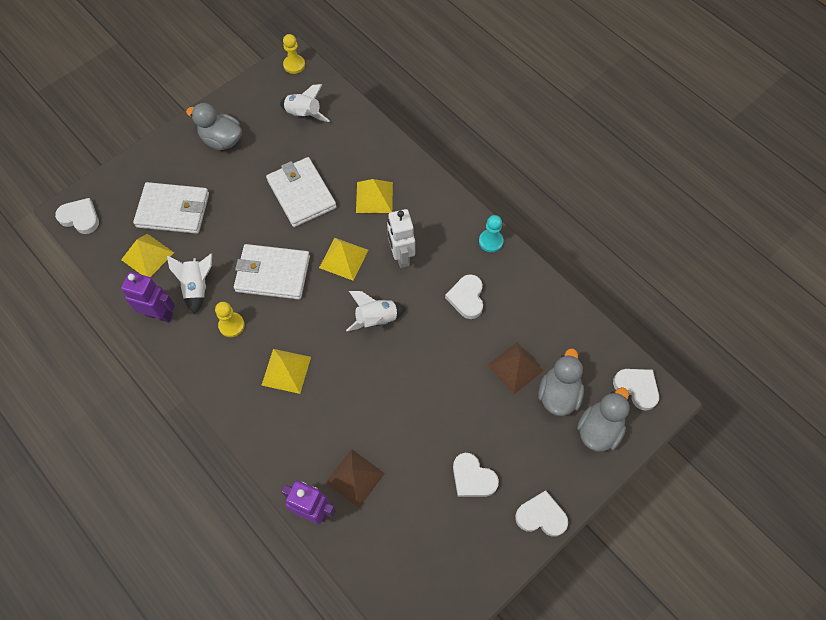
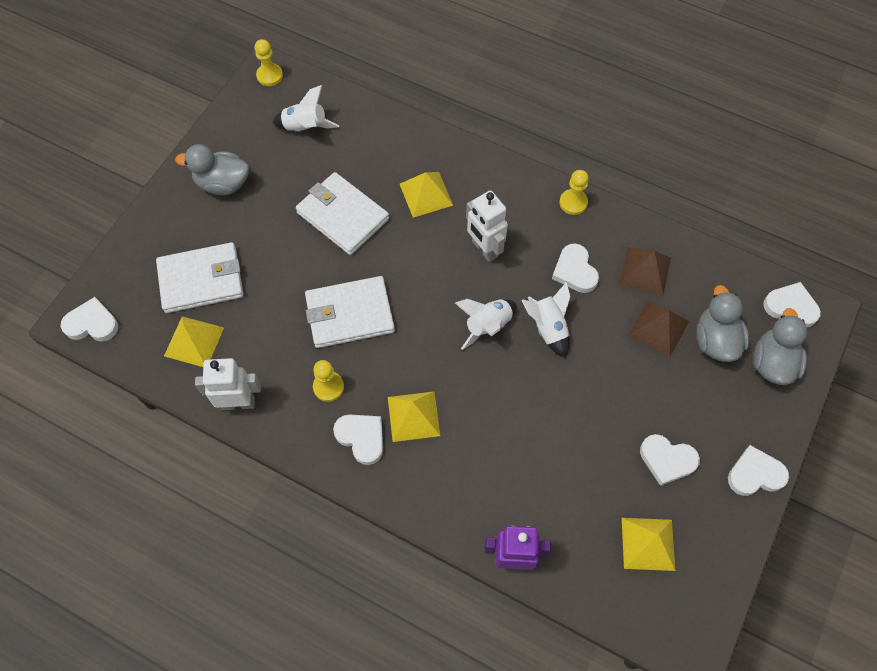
camera: 20 degrees left, 0 degrees up
purple robot [121,272,175,323] -> white robot [195,358,261,410]
white rocket [167,253,212,314] -> white rocket moved to [521,282,570,358]
yellow pyramid [319,238,368,281] -> yellow pyramid moved to [622,518,675,571]
brown pyramid [326,449,385,508] -> brown pyramid moved to [619,247,671,295]
turquoise pawn [479,215,504,252] -> yellow pawn [560,170,588,215]
none -> white heart [333,415,383,465]

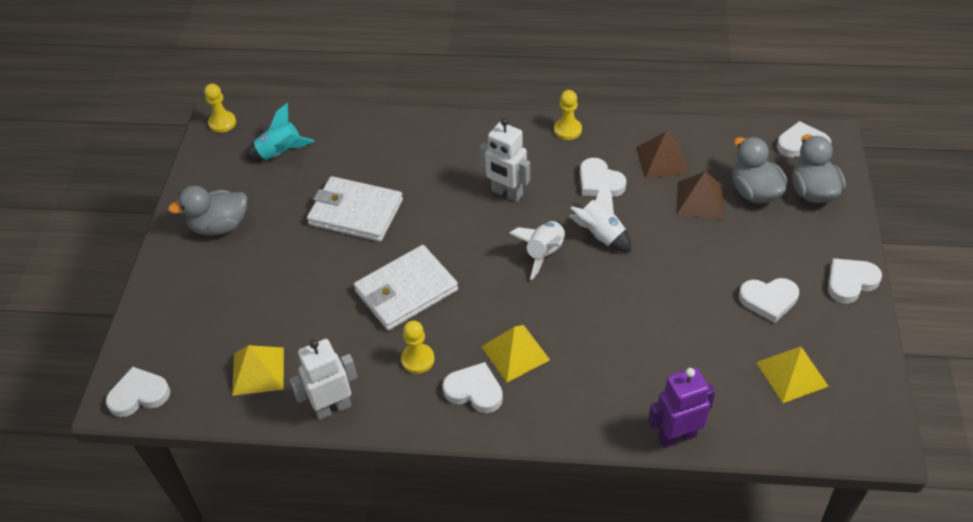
camera: 20 degrees left, 15 degrees down
white wallet [156,242,244,313] -> none
white rocket [273,85,339,132] -> turquoise rocket [246,103,315,161]
yellow pyramid [400,172,453,218] -> none

